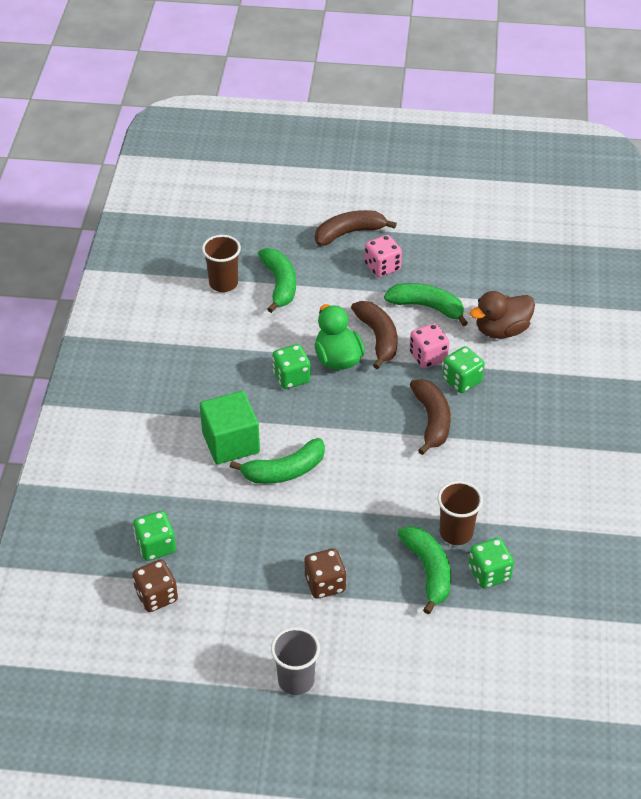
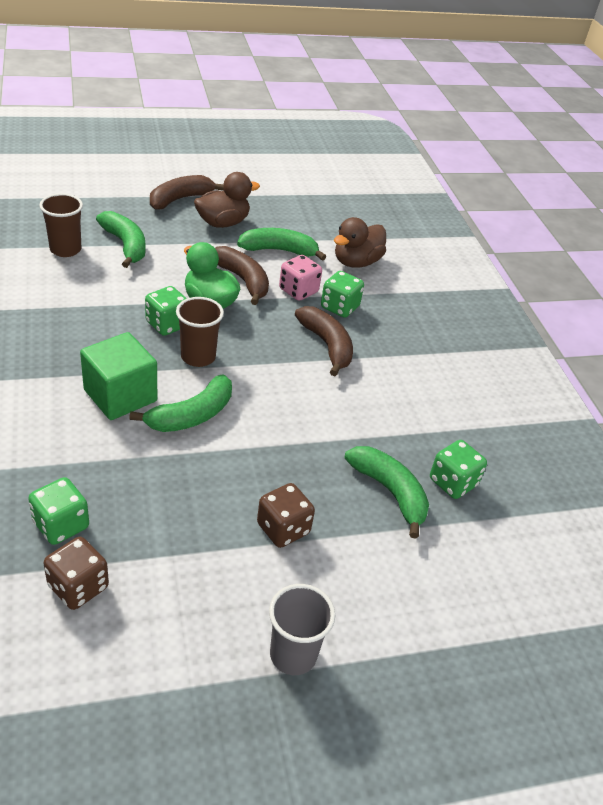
camera: 25 degrees left, 5 degrees down
pink dice [364,235,402,277] -> brown duck [194,172,260,228]
brown cup [437,481,483,545] -> brown cup moved to [176,297,224,367]

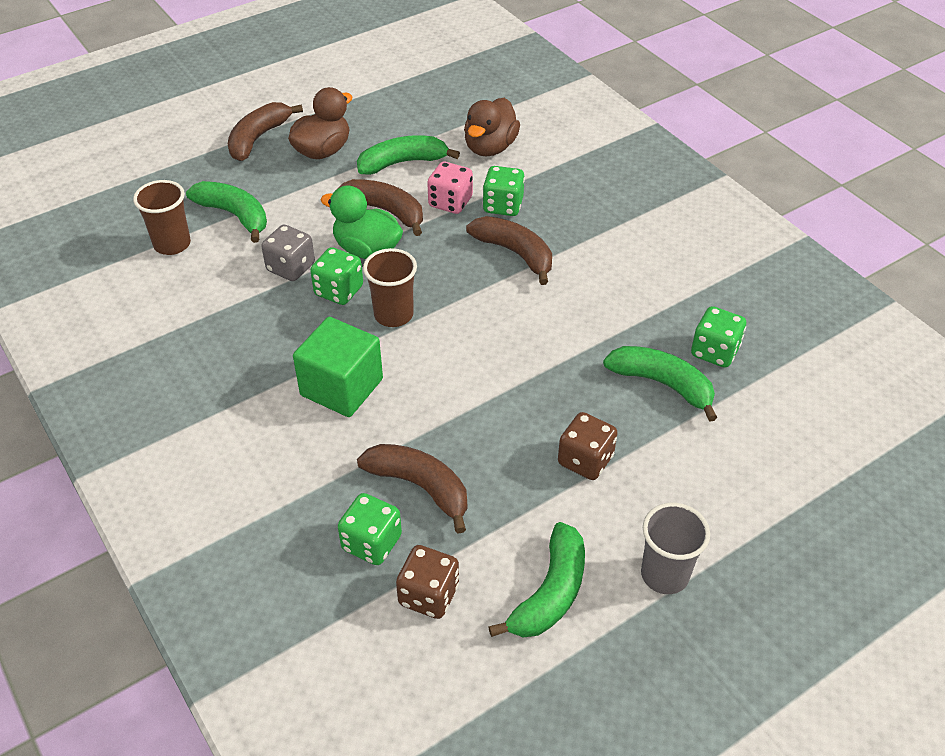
camera: 15 degrees left, 5 degrees up
green banana [129,374,232,432] -> green banana moved to [488,522,585,638]
none -> grey dice [261,225,315,281]
none -> brown banana [357,444,467,533]

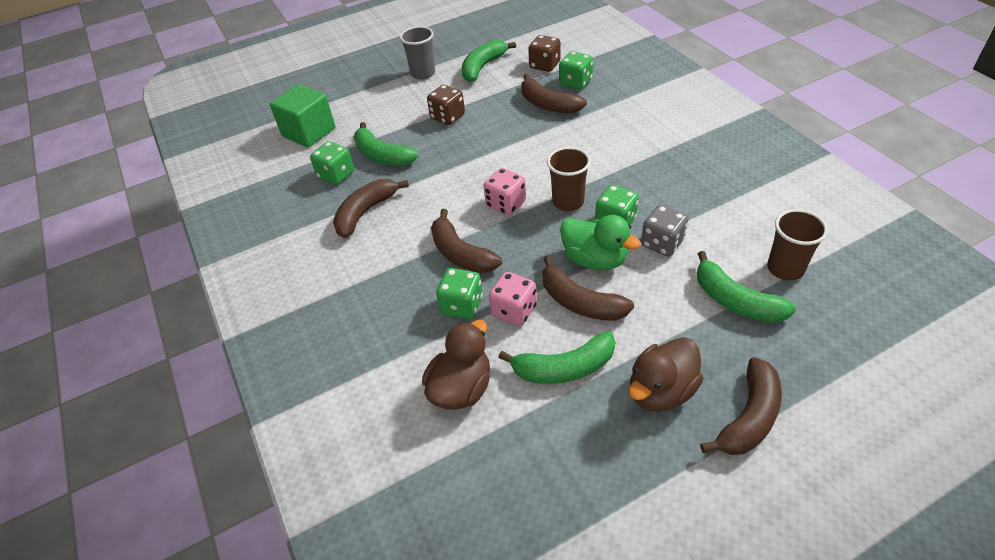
camera: 170 degrees left, 0 degrees up
green cube [293,317,383,417] -> green cube moved to [270,84,335,148]
none -> brown banana [333,179,409,238]
none -> pink dice [483,168,526,215]

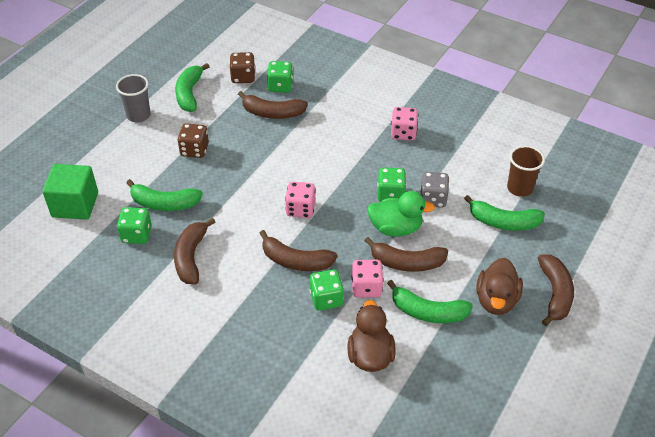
camera: 35 degrees left, 0 degrees up
green banana [498,332,615,384] -> green banana turned 60 degrees clockwise [387,280,473,323]
brown cup [547,147,591,211] -> none
none -> pink dice [391,107,418,140]

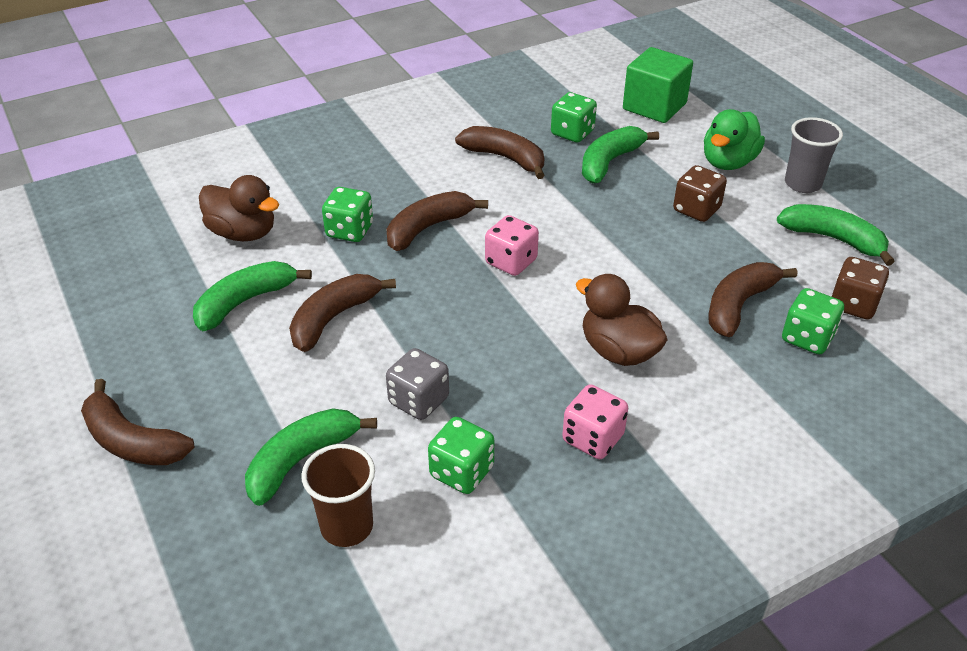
camera: 120 degrees right, 5 degrees down
pink dice [351,260,384,297] -> none
green duck [367,191,435,236] -> green duck moved to [704,109,765,170]
green dice [377,168,406,202] -> green dice moved to [428,417,494,494]
brown duck [476,258,523,315] -> brown duck moved to [576,274,668,366]

